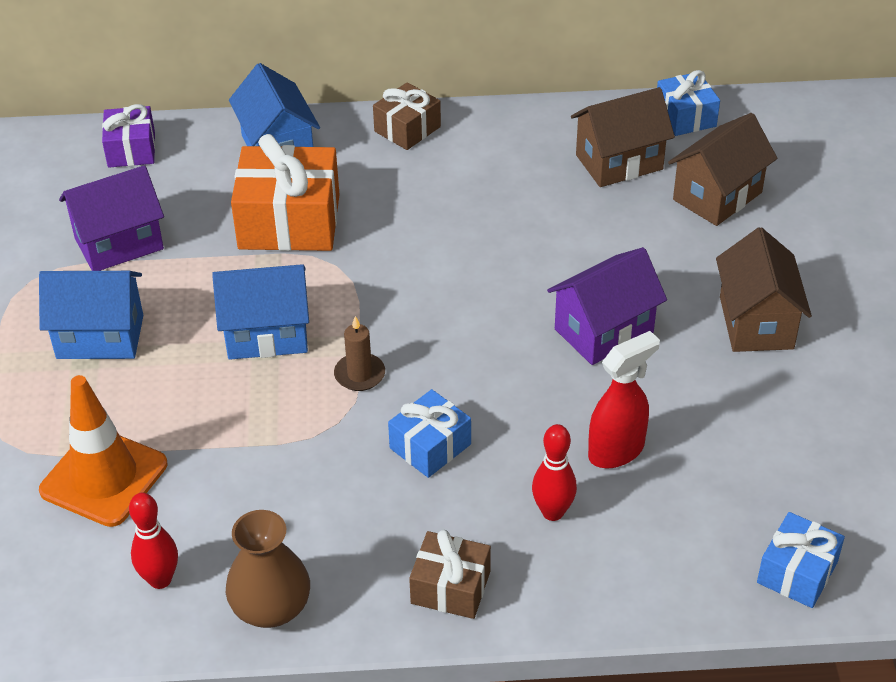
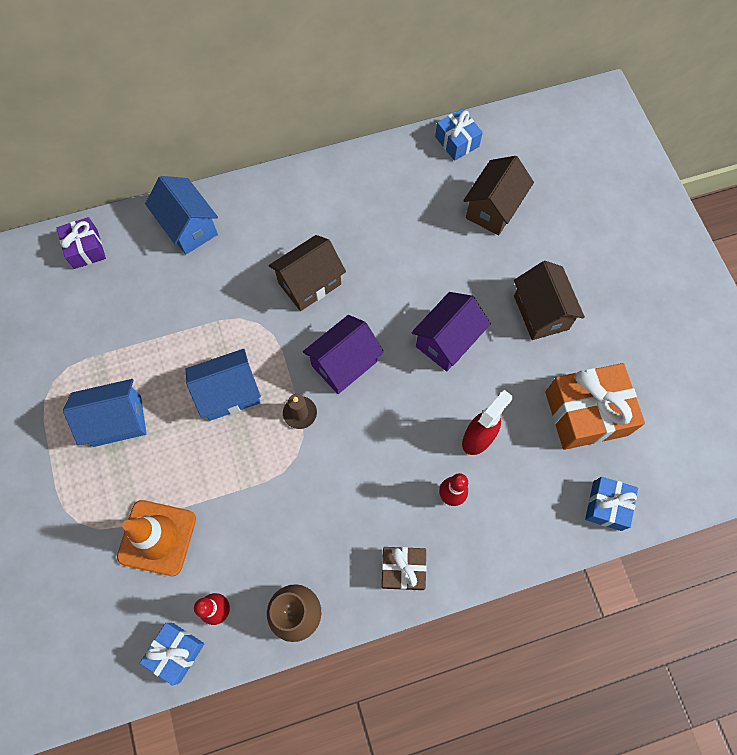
camera: 15 degrees left, 25 degrees up
purple house [59,165,164,271] -> purple house moved to [303,315,384,394]
orange gift [231,134,340,251] -> orange gift moved to [545,363,645,450]
brown gift [373,82,441,150] -> none
blue gift [388,389,471,478] -> blue gift moved to [140,623,204,686]
brown house [571,87,675,187] -> brown house moved to [269,235,346,311]

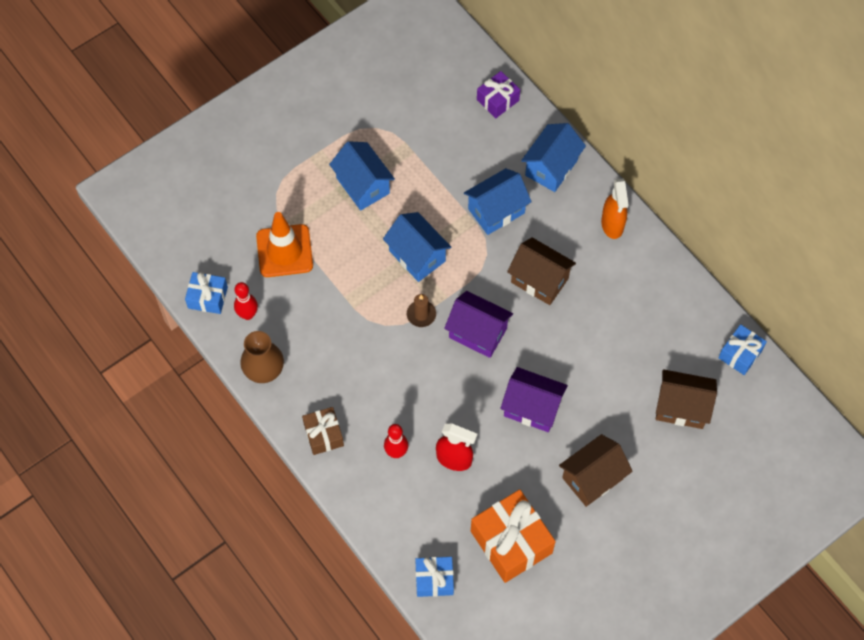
camera: 70 degrees right, 5 degrees down
none -> blue house [464,168,532,235]
none -> orange spray bottle [601,179,629,239]

